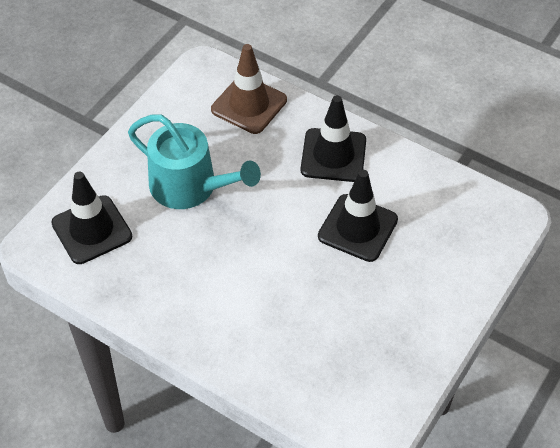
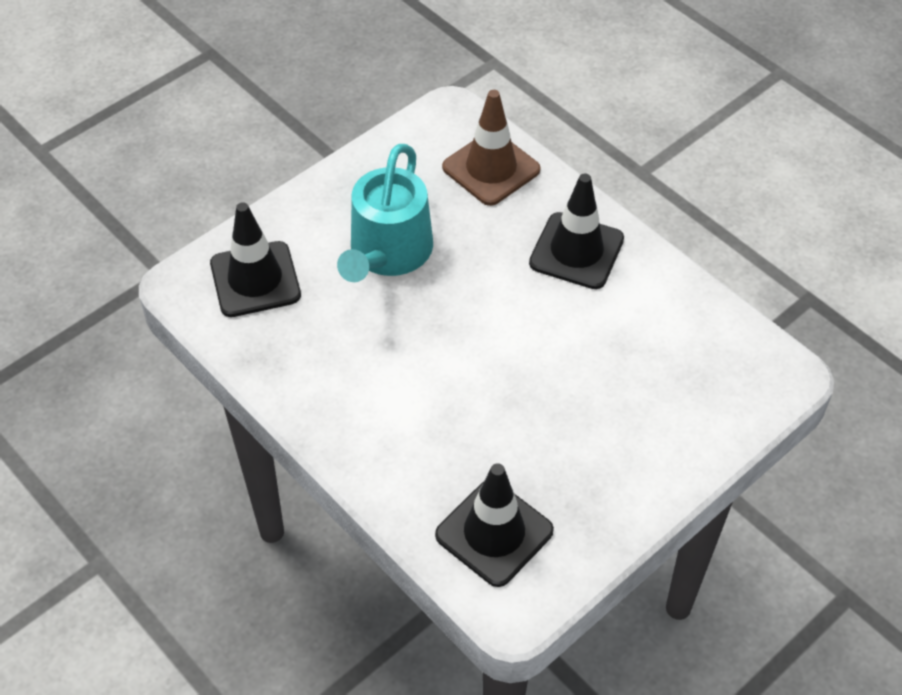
camera: 15 degrees right, 0 degrees up
turquoise watering can [128,115,261,209] -> turquoise watering can turned 60 degrees clockwise [337,144,433,282]
black traffic cone [318,170,398,262] -> black traffic cone moved to [435,463,554,587]

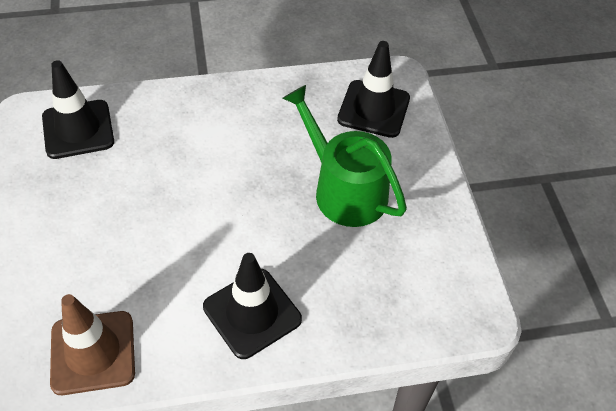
camera: 120 degrees right, 0 degrees up
turquoise watering can [337,144,433,282] -> green watering can [282,85,407,227]
brown traffic cone [442,90,541,206] -> brown traffic cone moved to [50,294,135,395]

